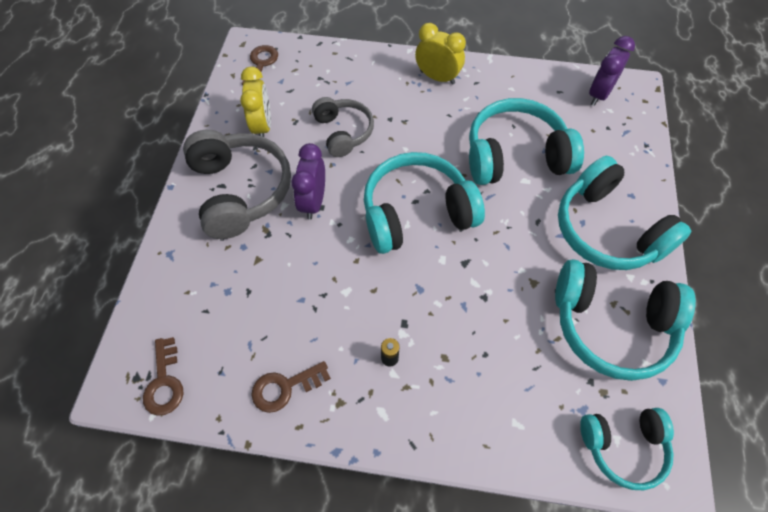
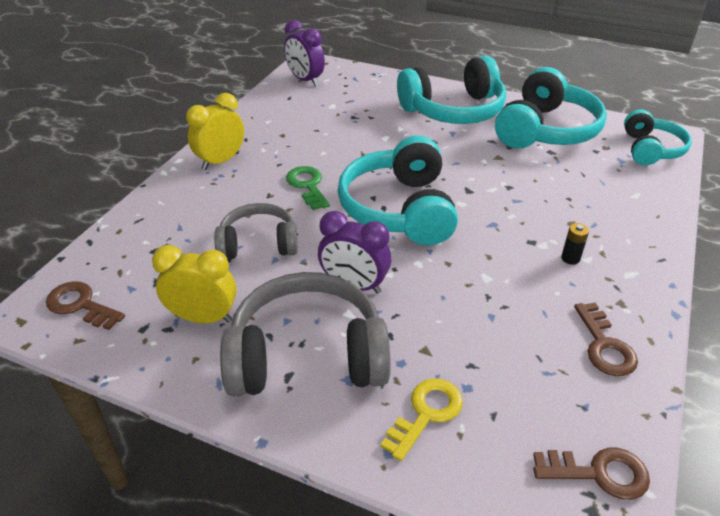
camera: 75 degrees left, 20 degrees down
turquoise headphones [469,98,584,185] -> none
none -> green key [286,166,330,210]
none -> yellow key [381,378,463,461]

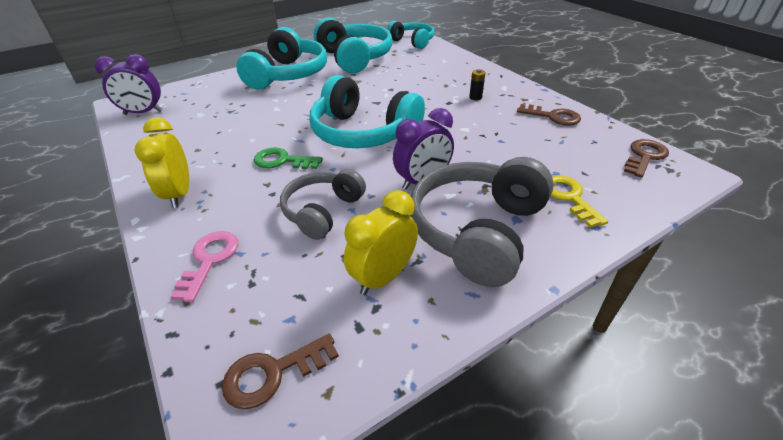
camera: 55 degrees left, 0 degrees up
none -> pink key [171,231,238,302]

